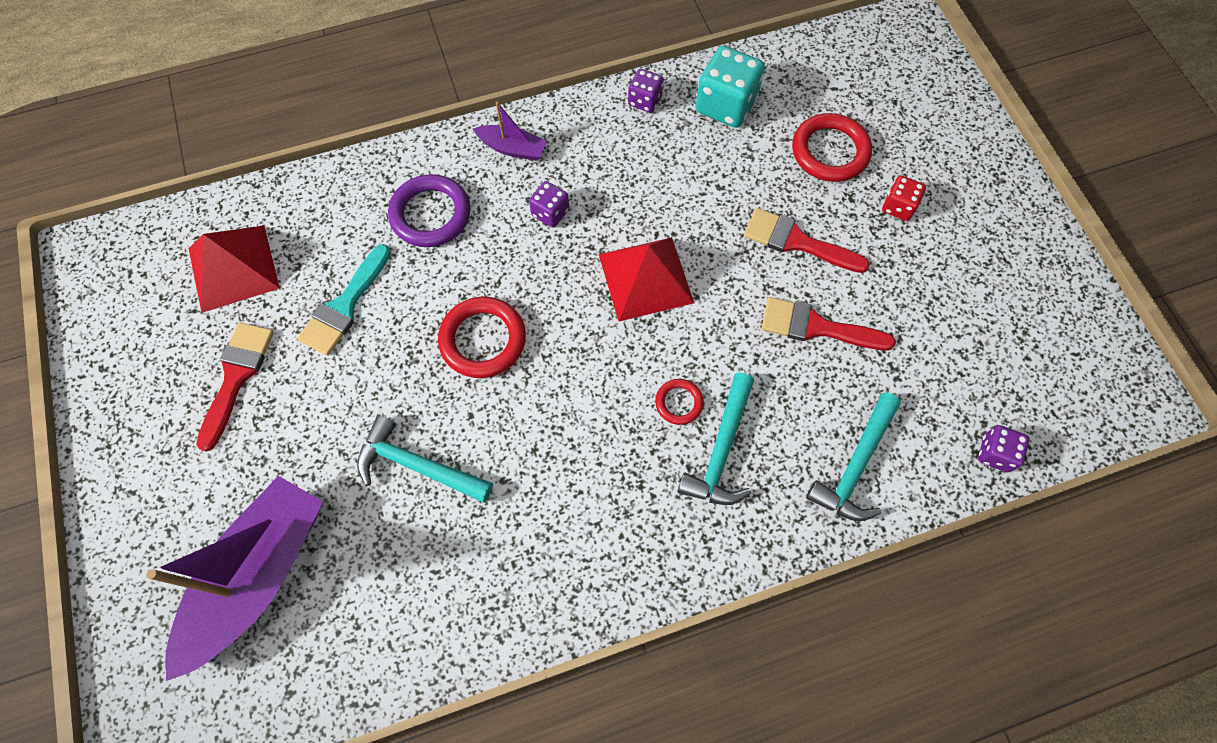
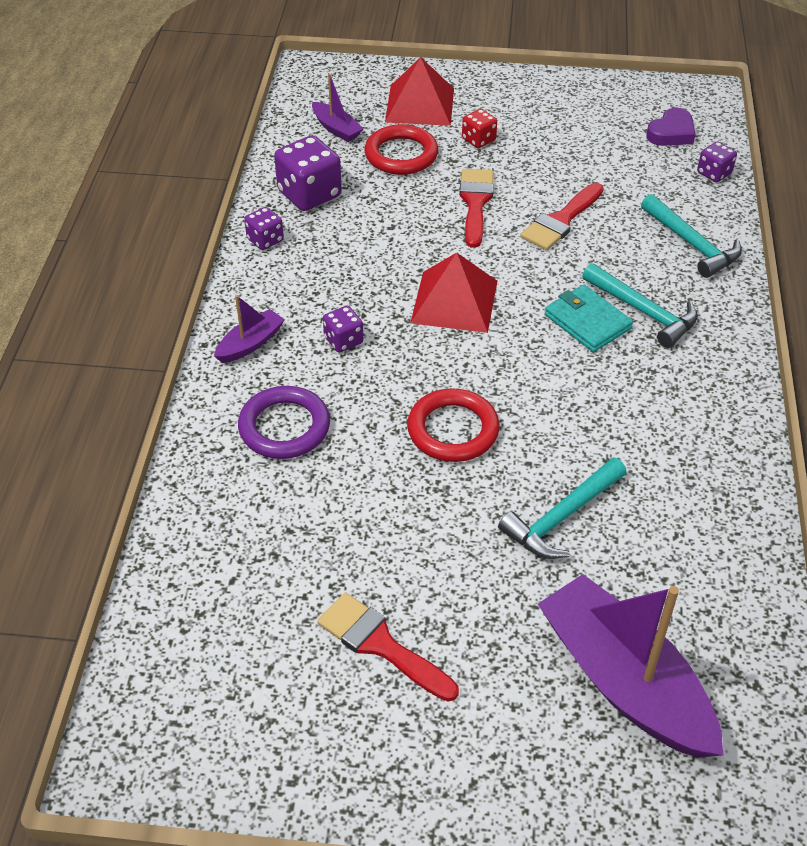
camera: 65 degrees left, 20 degrees down
red pyramid [188,225,280,313] -> red pyramid moved to [385,57,454,126]
turquoise brush [297,244,391,356] -> none
red ring [655,379,704,425] -> turquoise wallet [545,285,633,352]
turquoise dice [695,46,765,128] -> purple dice [274,135,342,211]
red brush [744,208,870,273] -> red brush turned 135 degrees clockwise [459,169,494,248]
none -> purple boat [312,73,364,142]
none -> purple heart [646,108,696,146]

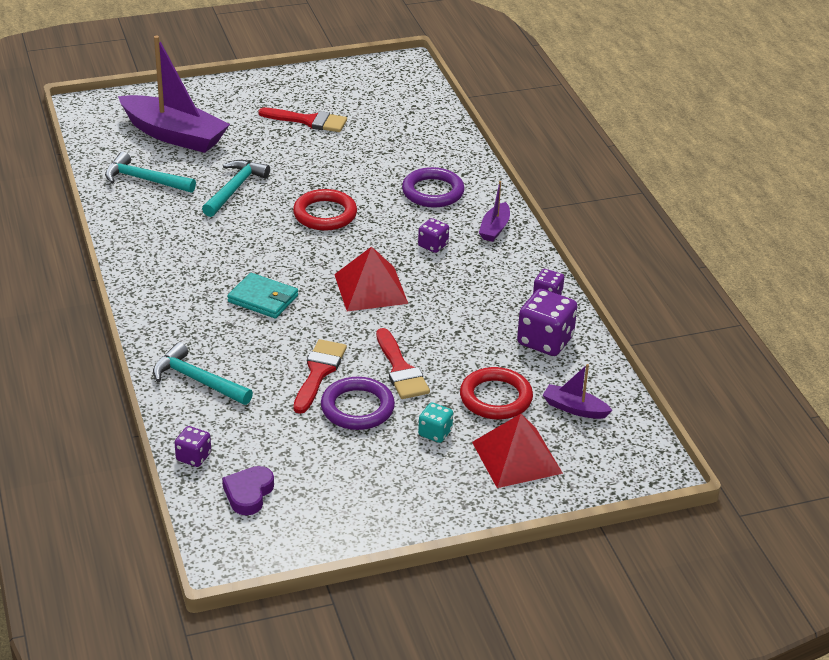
camera: 155 degrees right, 10 degrees down
red dice [462,109,497,148] -> turquoise dice [418,402,453,443]
turquoise hammer [582,263,698,348] -> turquoise hammer moved to [105,152,196,193]
none -> purple ring [321,377,395,430]

